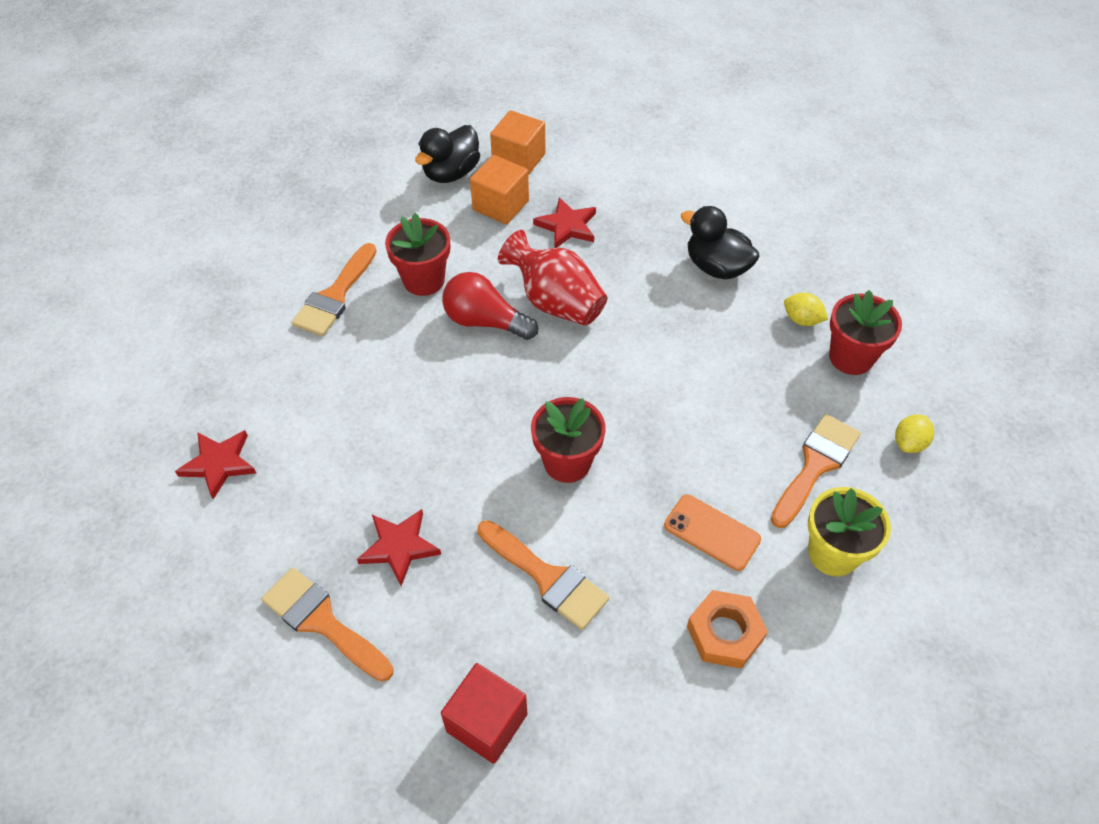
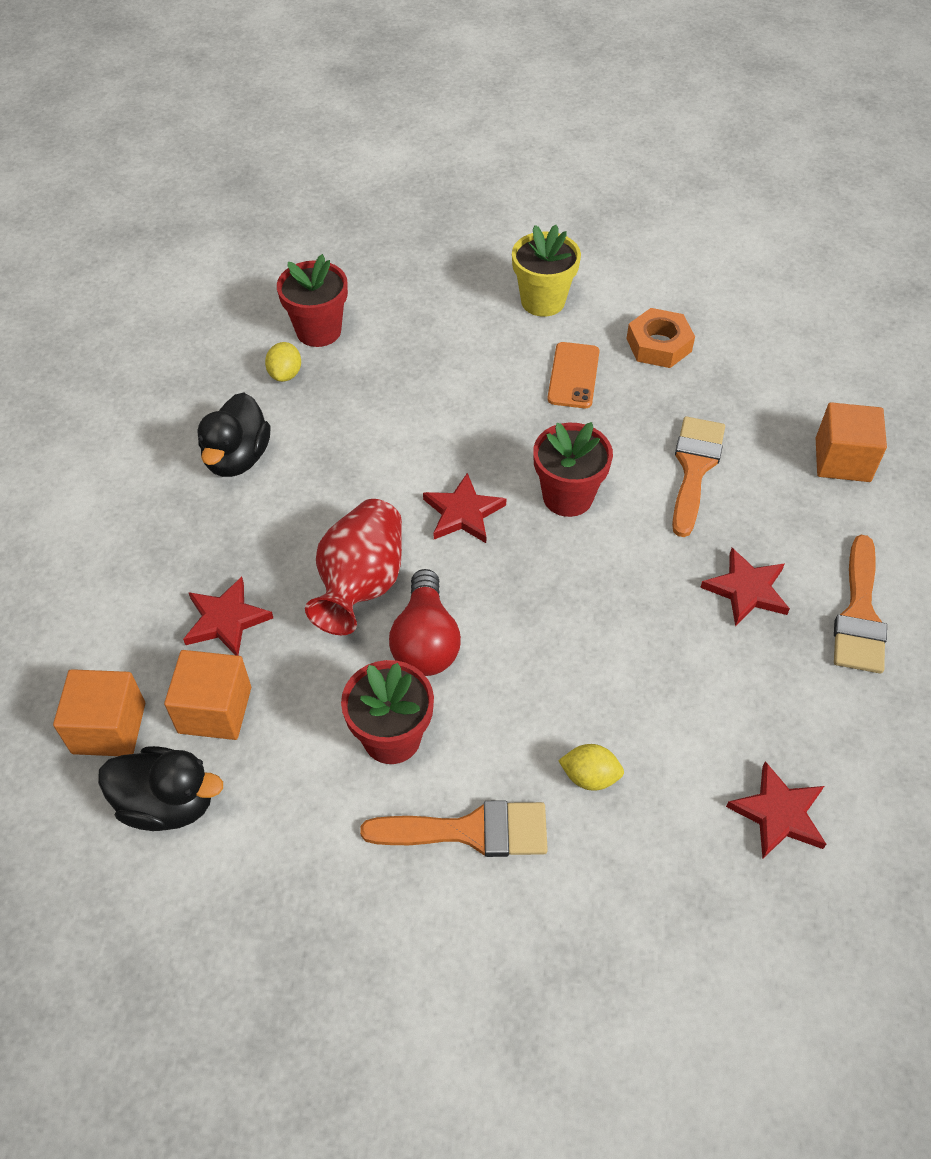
camera: 115 degrees left, 0 degrees up
red cube [441,663,528,764] -> orange cube [816,402,887,482]
orange brush [771,414,861,528] -> none
yellow lemon [895,414,934,453] -> yellow lemon moved to [558,744,624,791]
none -> red star [423,473,506,543]

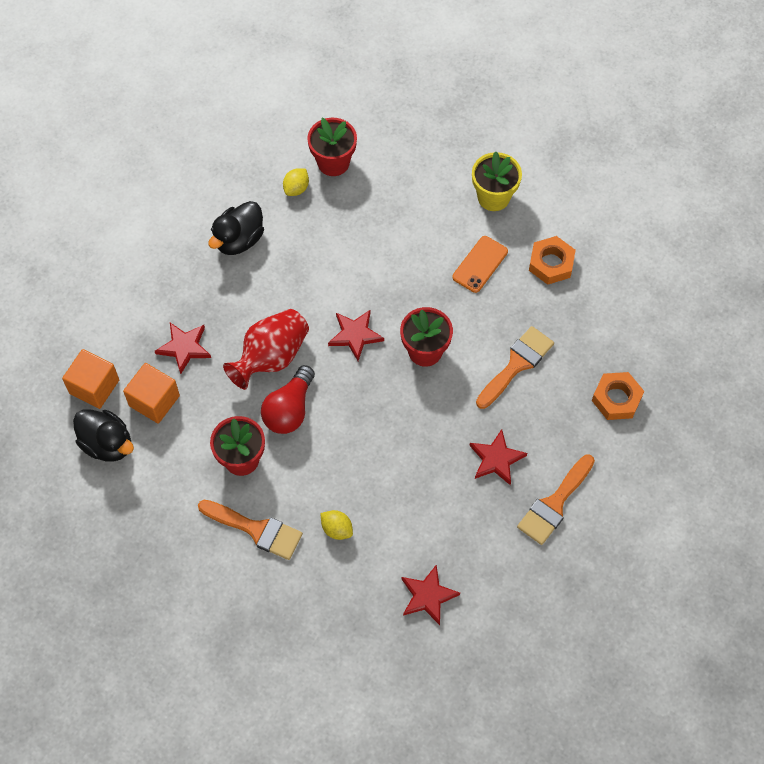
camera: 25 degrees right, 10 degrees up
orange cube [816,402,887,482] -> orange nut [592,372,644,420]

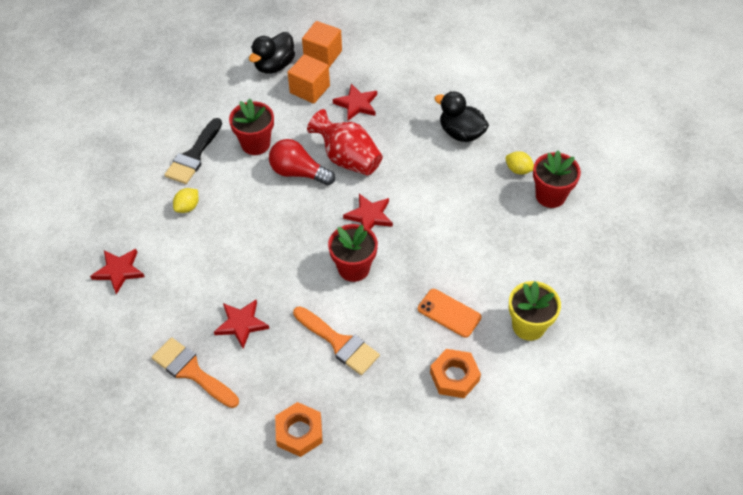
camera: 90 degrees right, 10 degrees down
orange brush [198,500,303,560] -> black brush [164,118,222,184]

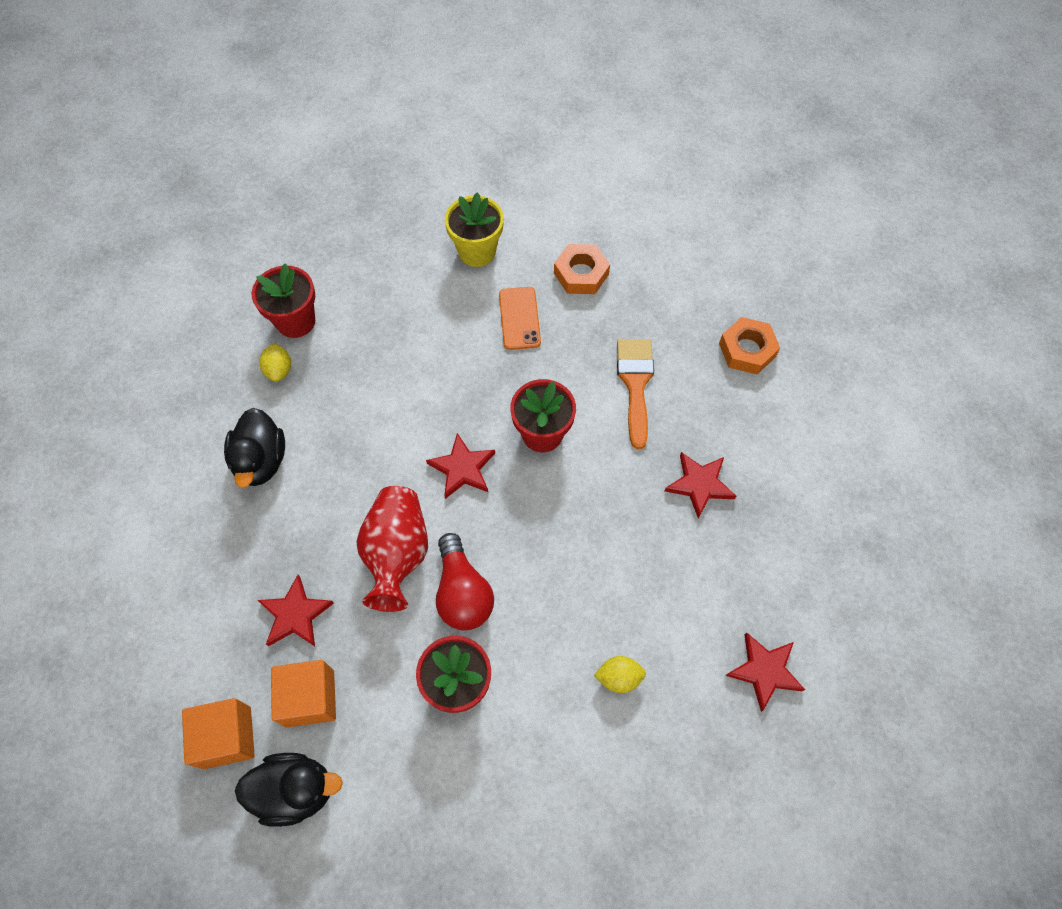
camera: 130 degrees left, 10 degrees up
orange brush [152,338,239,408] -> none
black brush [164,118,222,184] -> none

